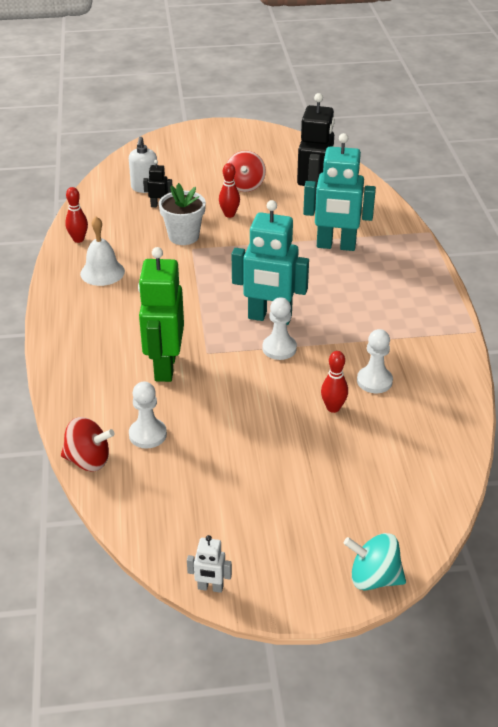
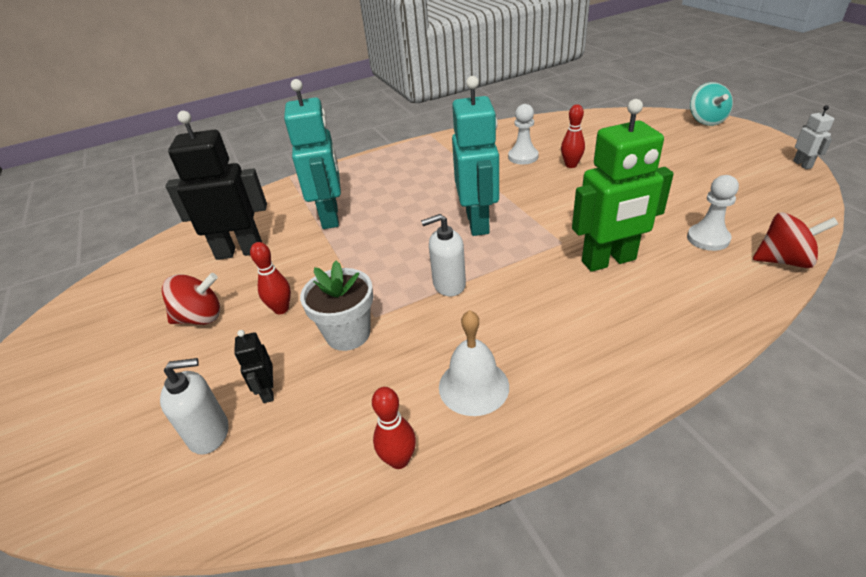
camera: 105 degrees left, 0 degrees up
red spinning top [61,417,115,471] -> red spinning top turned 105 degrees clockwise [753,212,838,268]
white pawn [262,297,297,360] -> none
none -> white soap dispenser [421,214,466,296]

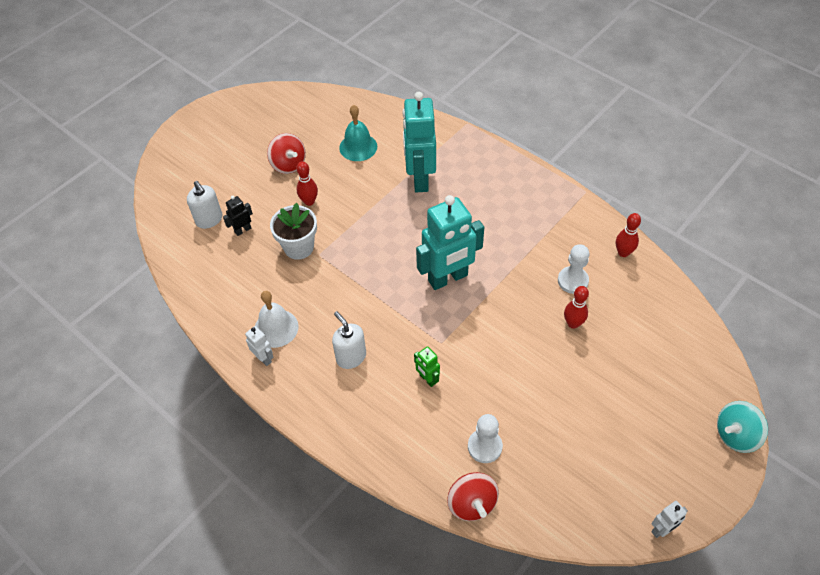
camera: 65 degrees right, 15 degrees up
black robot [166,111,267,260] -> turquoise bell [339,105,377,161]
turquoise robot [284,79,341,229] -> turquoise robot turned 120 degrees clockwise [403,92,436,193]
red bowling pin [372,387,416,469] -> red bowling pin moved to [616,213,641,257]
white soap dispenser [421,214,466,296] -> white soap dispenser moved to [332,311,366,369]
green robot [572,99,674,272] -> green robot [414,346,440,387], size x0.44
none -> white robot [245,326,274,366]

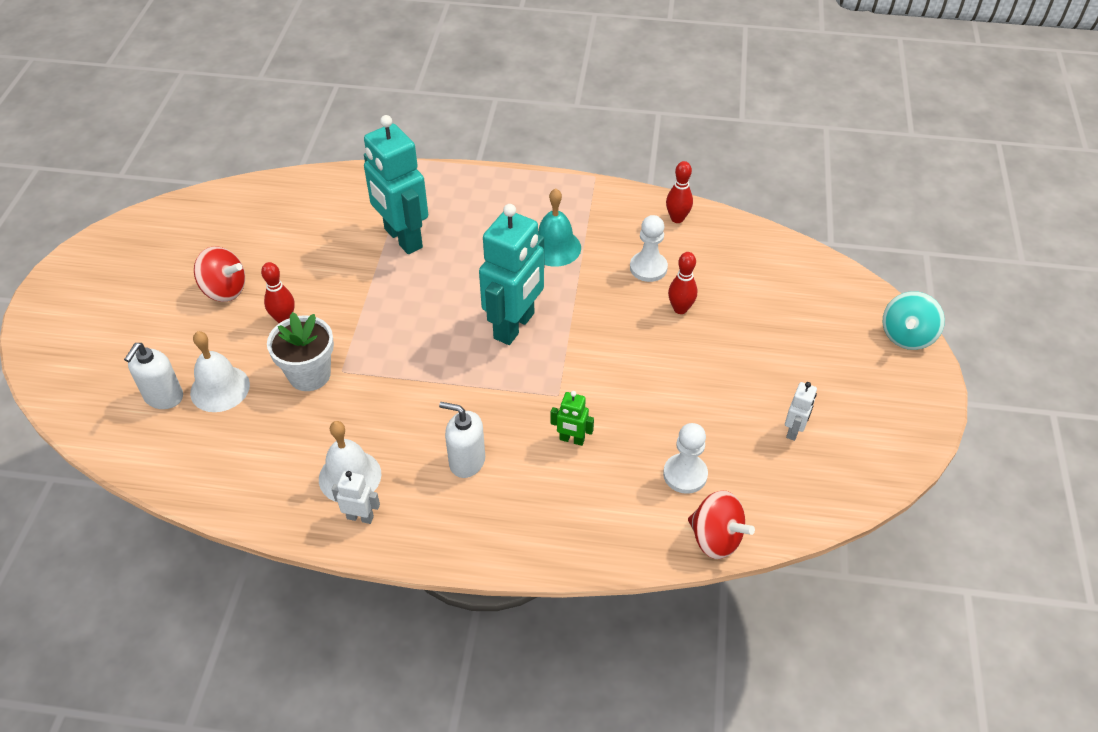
camera: 35 degrees left, 5 degrees down
white soap dispenser [187,181,222,229] -> white soap dispenser turned 90 degrees clockwise [124,343,183,409]
black robot [223,196,253,236] -> white bell [190,331,250,412]
turquoise bell [339,105,377,161] -> turquoise bell moved to [538,188,581,267]
white robot [651,501,688,538] -> white robot moved to [785,382,817,441]

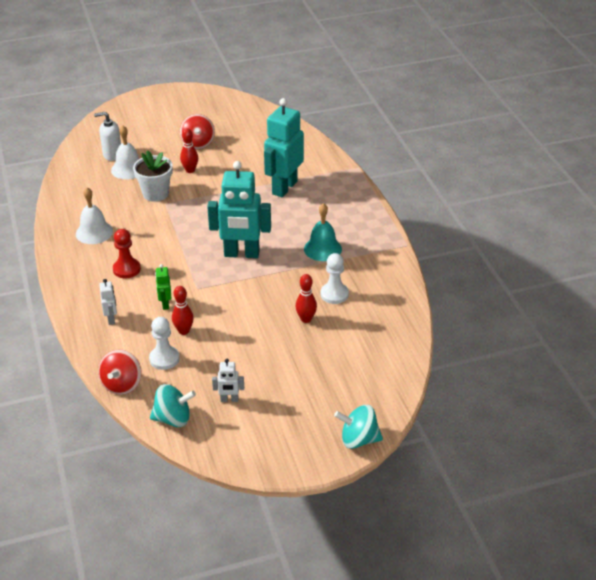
camera: 65 degrees right, 10 degrees down
white robot [332,471,380,524] -> white robot moved to [99,279,117,325]
white soap dispenser [439,402,485,478] -> red pawn [113,229,141,278]
red bowling pin [666,161,693,223] -> red bowling pin moved to [172,286,194,335]
none -> turquoise spinning top [150,384,196,427]

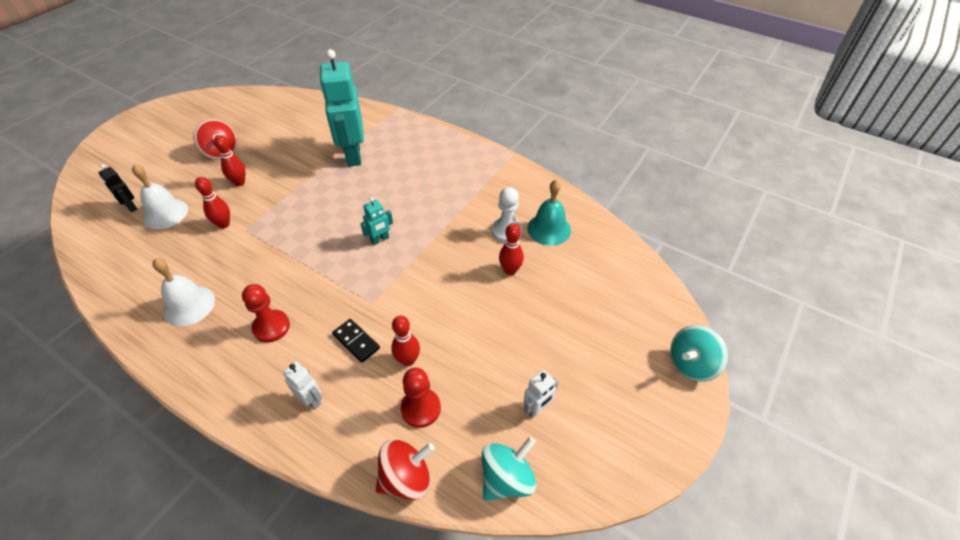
camera: 40 degrees left, 10 degrees up
white soap dispenser [94,112,121,161] -> black robot [98,164,137,212]
red spinning top [98,350,142,395] -> red spinning top turned 90 degrees counterclockwise [376,439,435,500]
white flower pot [133,150,173,202] -> red bowling pin [195,177,230,229]
white pawn [149,317,180,370] -> red pawn [401,368,441,428]
green robot [155,264,171,310] -> black domino [332,319,380,363]
turquoise robot [207,161,271,258] -> turquoise robot [361,198,393,245], size x0.44
turquoise bell [304,203,342,261] -> turquoise bell moved to [527,180,571,246]

